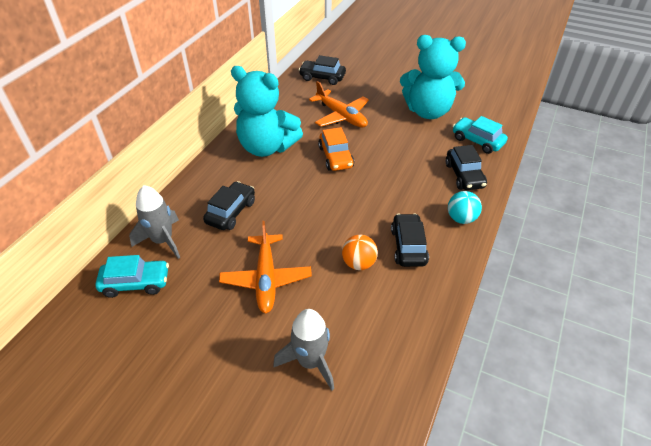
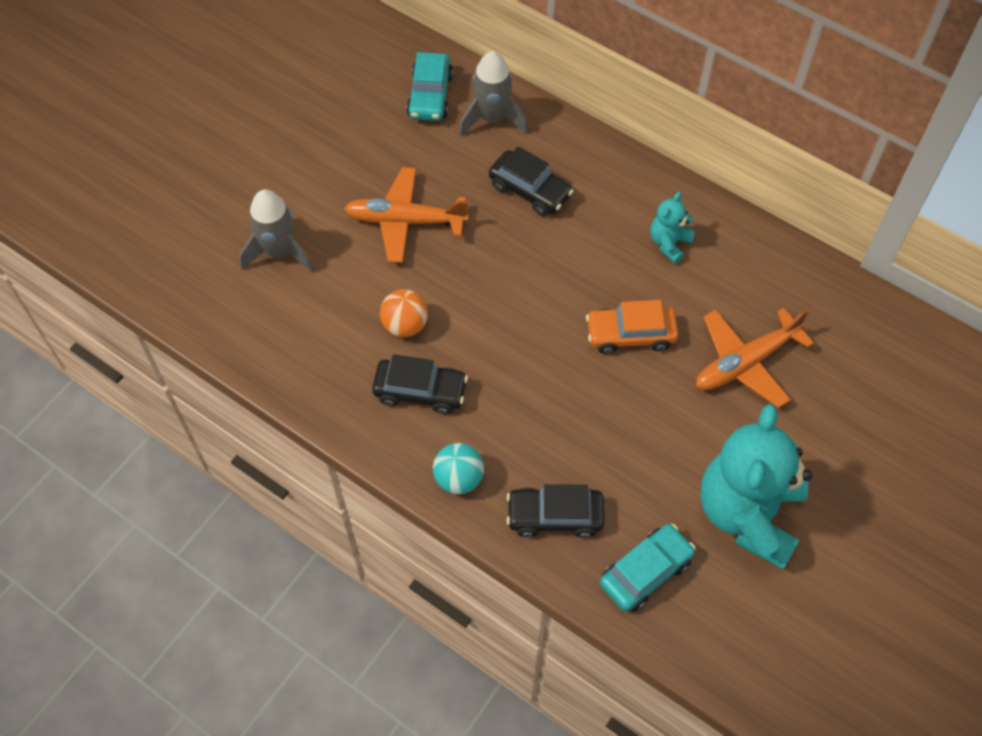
camera: 100 degrees right, 15 degrees up
turquoise teddy bear [231,66,303,157] -> turquoise teddy bear [651,192,695,263], size x0.44
black car [299,55,346,85] -> none

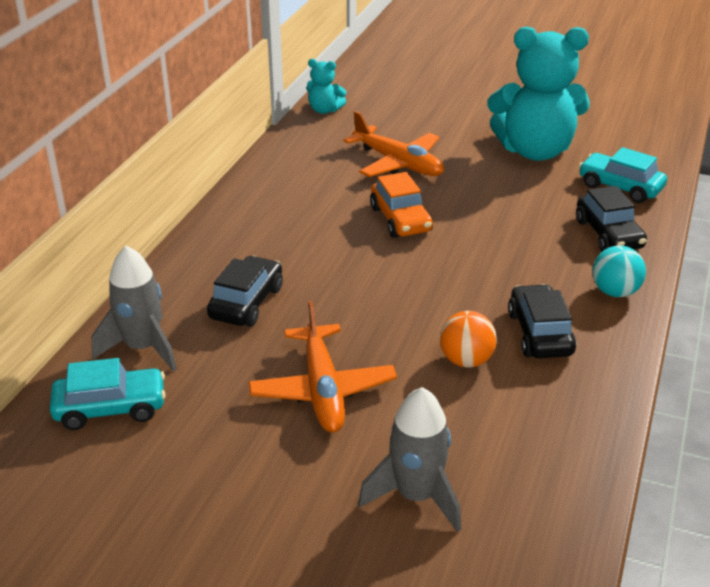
camera: 105 degrees left, 25 degrees down
turquoise teddy bear [651,192,695,263] -> turquoise teddy bear moved to [307,59,346,114]

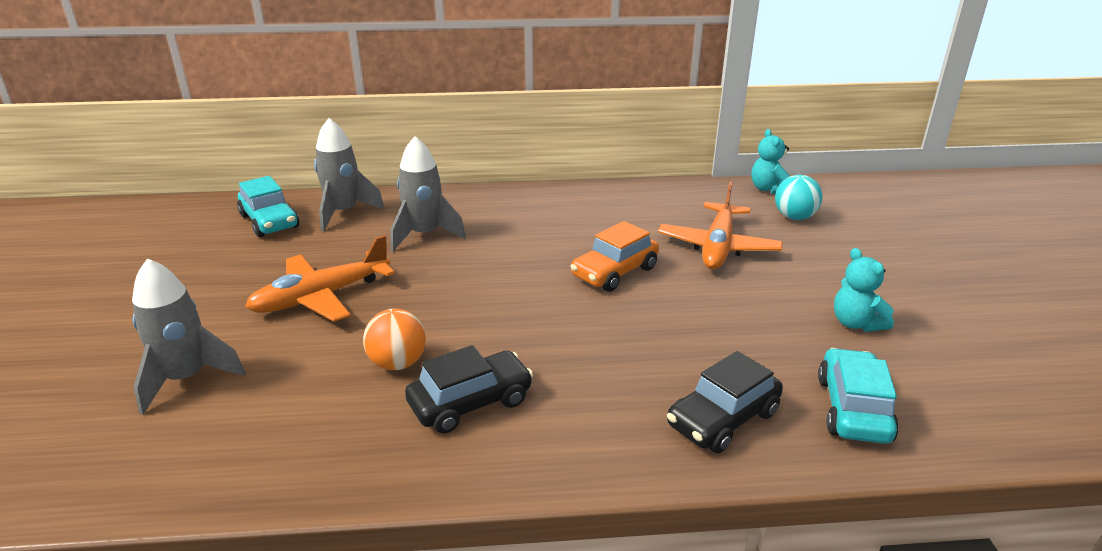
camera: 65 degrees right, 5 degrees down
black car [207,256,283,327] -> grey rocket [391,136,466,251]
turquoise teddy bear [487,27,590,161] -> turquoise teddy bear [834,248,894,332], size x0.44
turquoise ball [592,245,646,297] -> turquoise ball moved to [775,175,823,220]

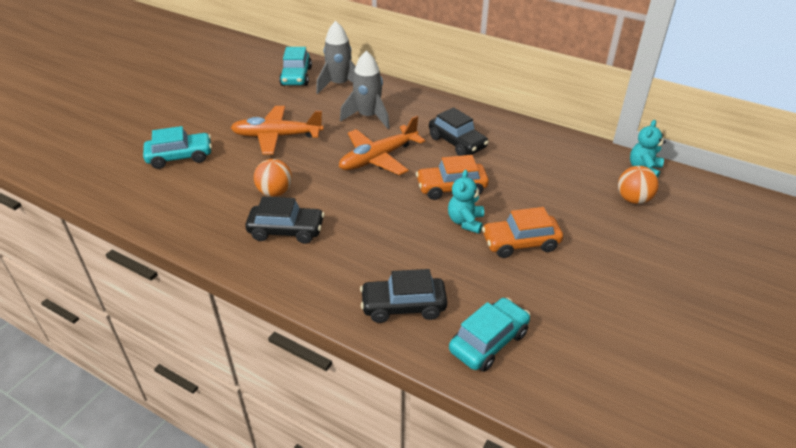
camera: 35 degrees right, 10 degrees up
grey rocket [132,258,245,415] -> turquoise car [143,126,212,169]
orange plane [658,182,783,270] -> orange plane moved to [339,116,425,175]
turquoise ball [775,175,823,220] -> orange ball [618,166,659,204]
turquoise teddy bear [834,248,894,332] -> turquoise teddy bear moved to [448,170,484,234]
none -> black car [429,107,489,156]
none -> orange car [482,207,563,258]

